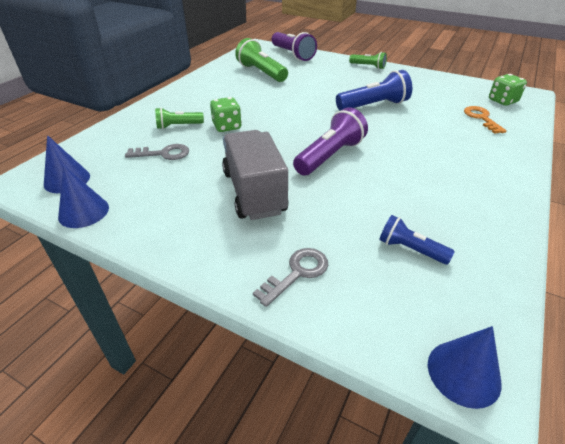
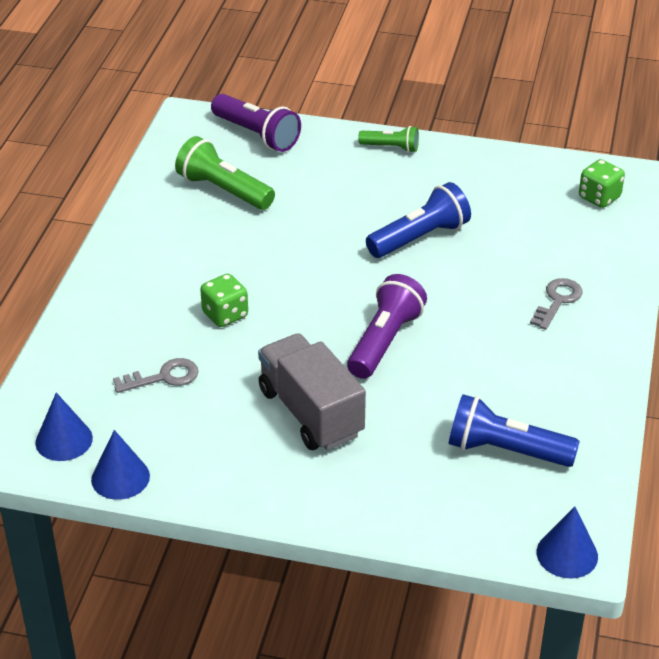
camera: 15 degrees left, 0 degrees up
green flashlight [155,108,204,129] -> none
grey key [253,248,328,307] -> grey key moved to [530,278,582,330]
blue flashlight [379,215,455,265] -> blue flashlight [448,394,580,467], size x1.69
orange key [464,106,507,134] -> none

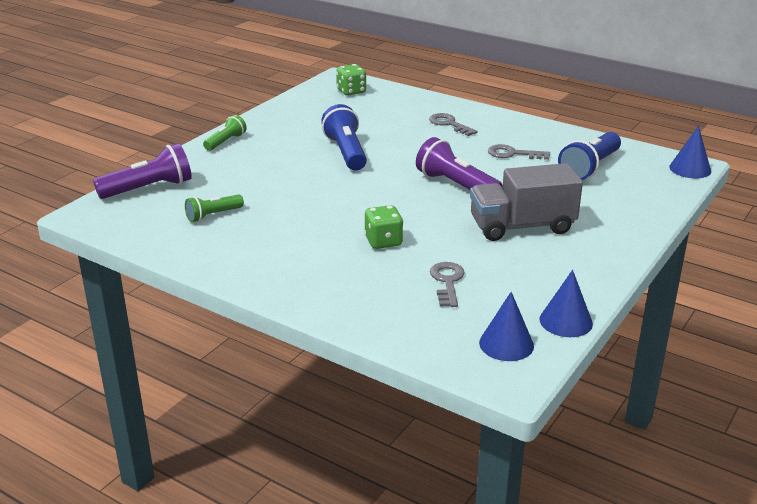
camera: 70 degrees left, 10 degrees down
green flashlight [175,136,275,210] -> green flashlight [185,194,244,222], size x0.59
none -> grey key [488,144,550,160]

